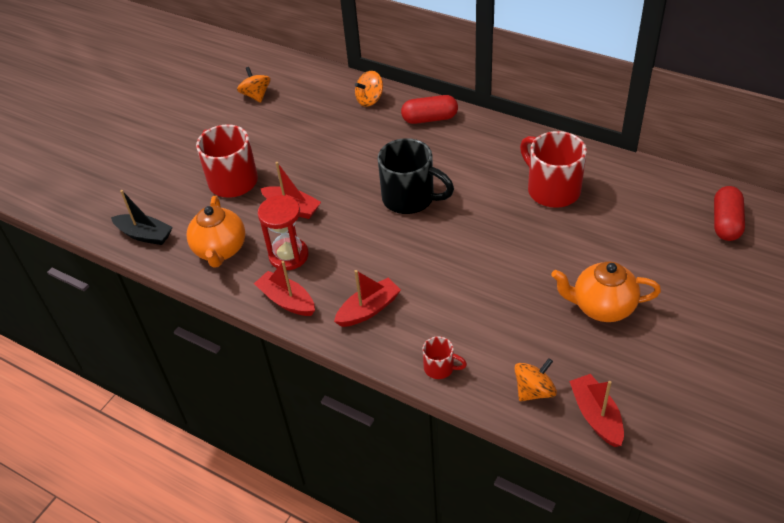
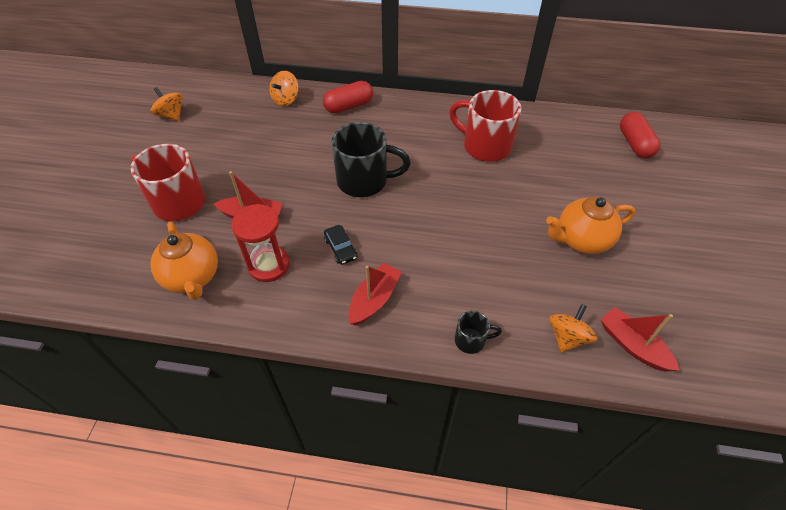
camera: 25 degrees left, 5 degrees up
black boat [111,190,173,245] -> none
red boat [254,261,315,316] -> none
red mug [422,336,467,379] -> black mug [455,311,502,354]
none -> black car [324,225,358,265]

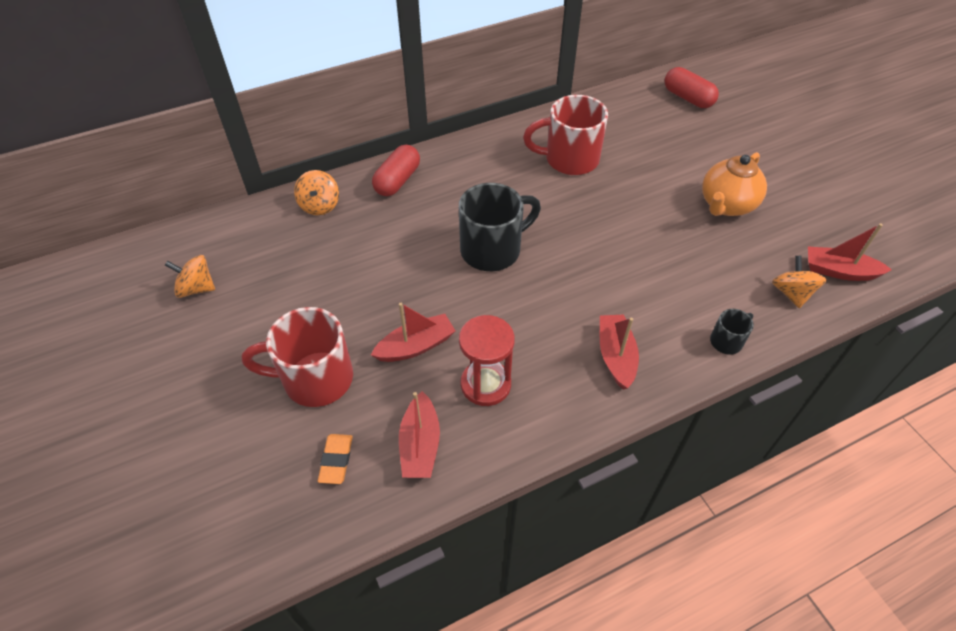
camera: 35 degrees left, 0 degrees up
orange teapot [150,222,218,300] -> red boat [399,391,440,478]
black car [324,225,358,265] -> none
none -> orange eraser [318,434,353,484]

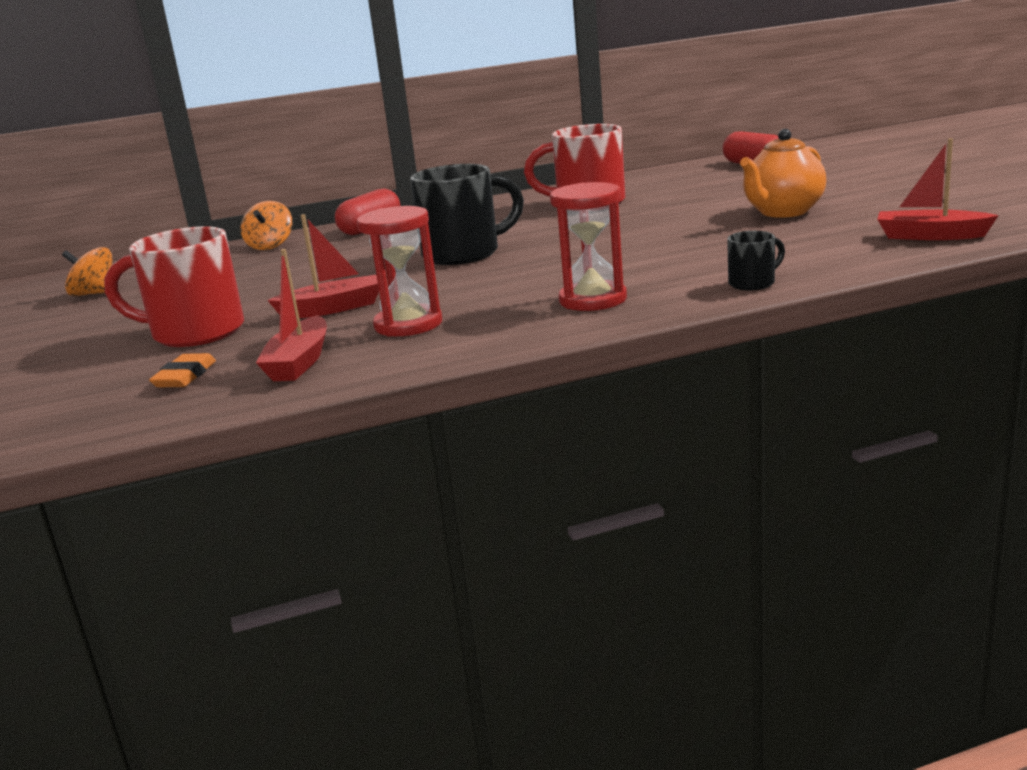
camera: 10 degrees right, 30 degrees down
red boat [600,314,639,390] -> red hourglass [550,182,627,311]
orange spinning top [772,256,827,308] -> none

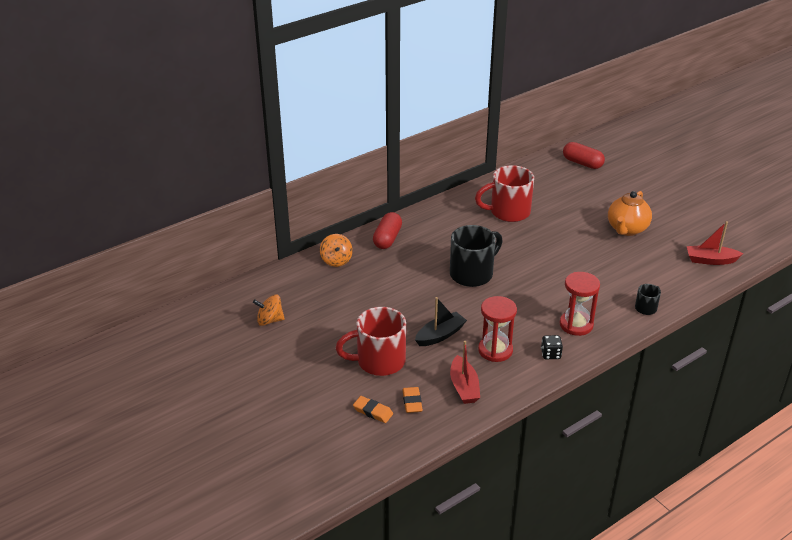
camera: 20 degrees left, 15 degrees up
red boat [267,214,379,318] -> black boat [415,297,467,346]
none -> orange eraser [353,396,393,423]
none -> black dice [541,335,563,359]

